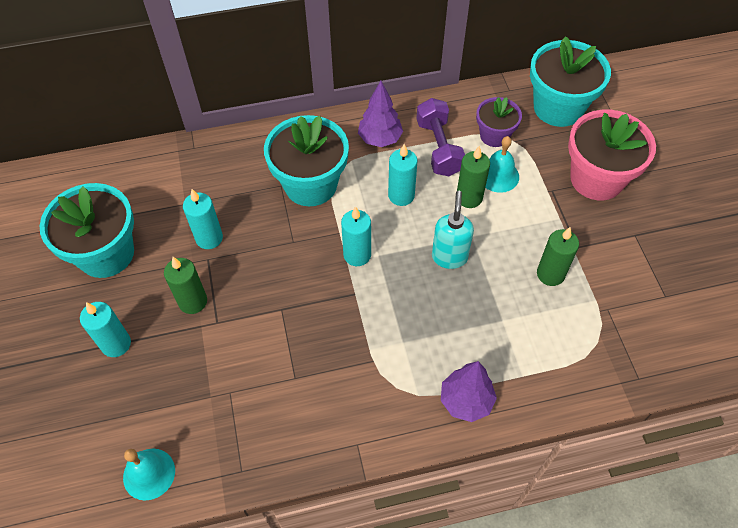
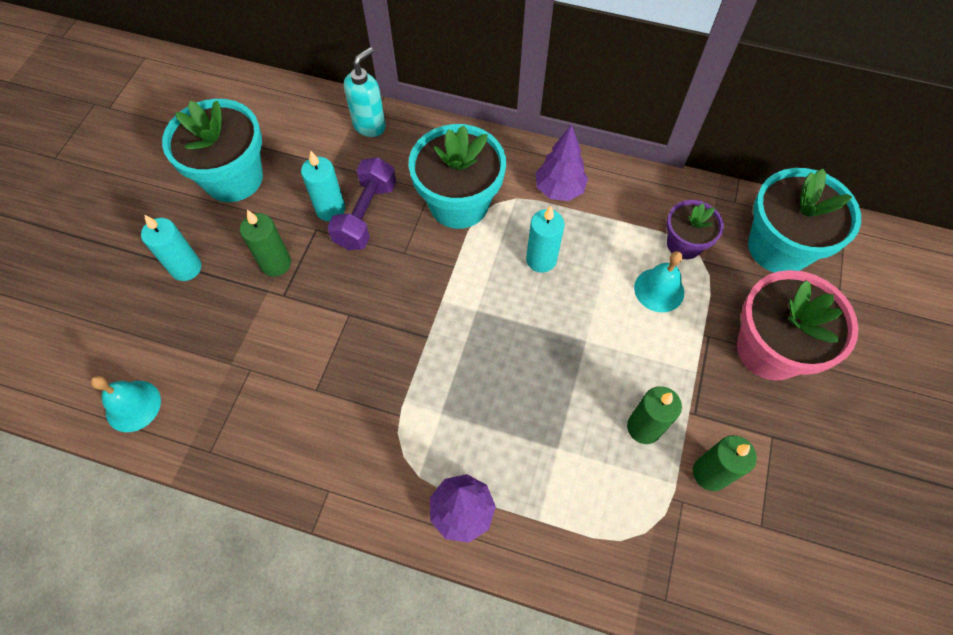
camera: 30 degrees right, 5 degrees up
turquoise candle [341,206,371,266] -> none
purple dumbbell [416,98,465,176] -> purple dumbbell moved to [327,157,396,250]
turquoise soap dispenser [432,191,474,269] -> turquoise soap dispenser moved to [344,47,386,137]
green candle [457,146,490,208] -> green candle moved to [693,435,757,491]

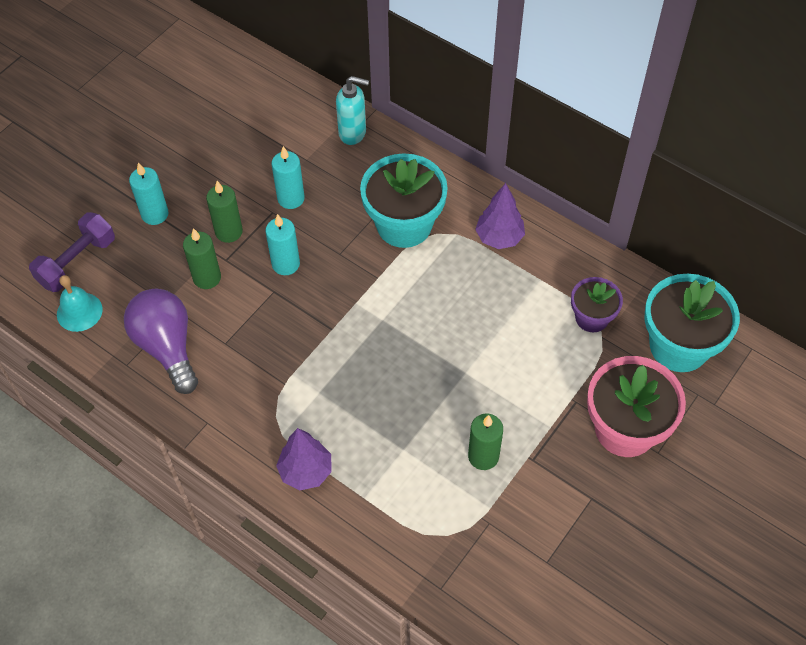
camera: 20 degrees right, 5 degrees down
turquoise flower pot [162,99,263,202] -> none
purple dumbbell [327,157,396,250] -> purple dumbbell moved to [29,212,115,292]
turquoise soap dispenser [344,47,386,137] -> turquoise soap dispenser turned 45 degrees clockwise [336,76,369,145]
turquoise candle [526,205,565,273] -> turquoise candle moved to [266,214,300,275]
turquoise bell [634,251,684,312] -> none
green candle [693,435,757,491] -> green candle moved to [183,228,221,289]
none -> purple light bulb [124,289,198,394]

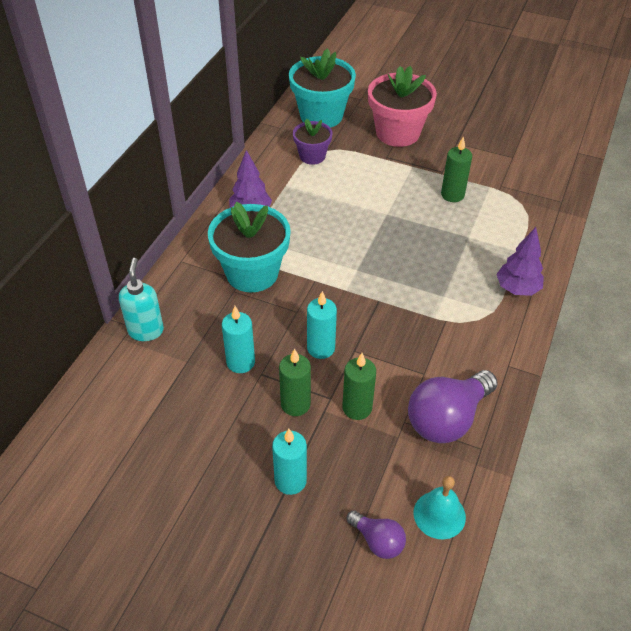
camera: 105 degrees left, 10 degrees down
purple dumbbell [29,212,115,292] -> purple light bulb [347,510,406,559]

